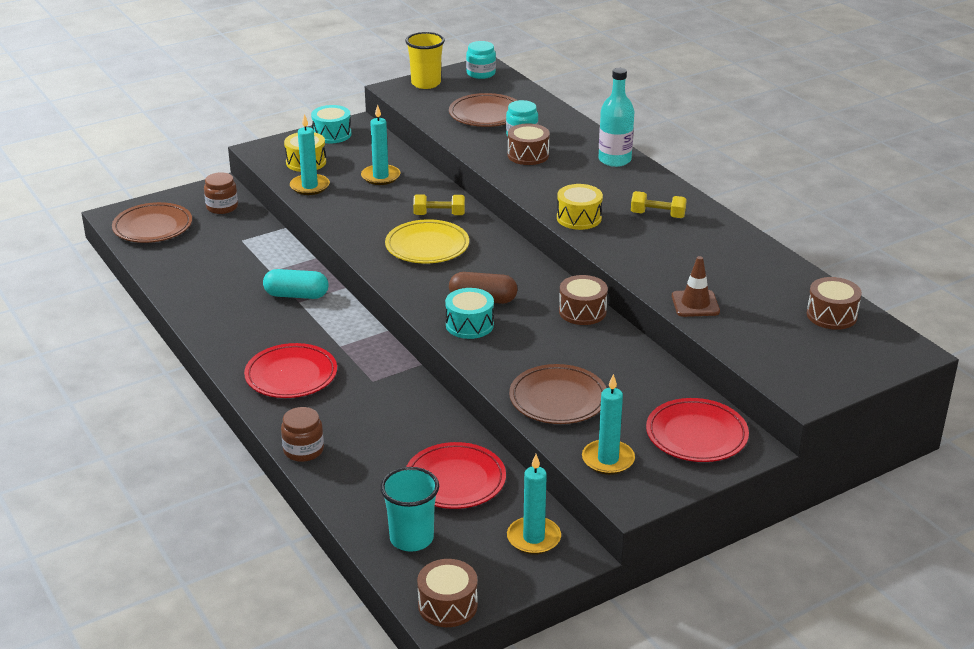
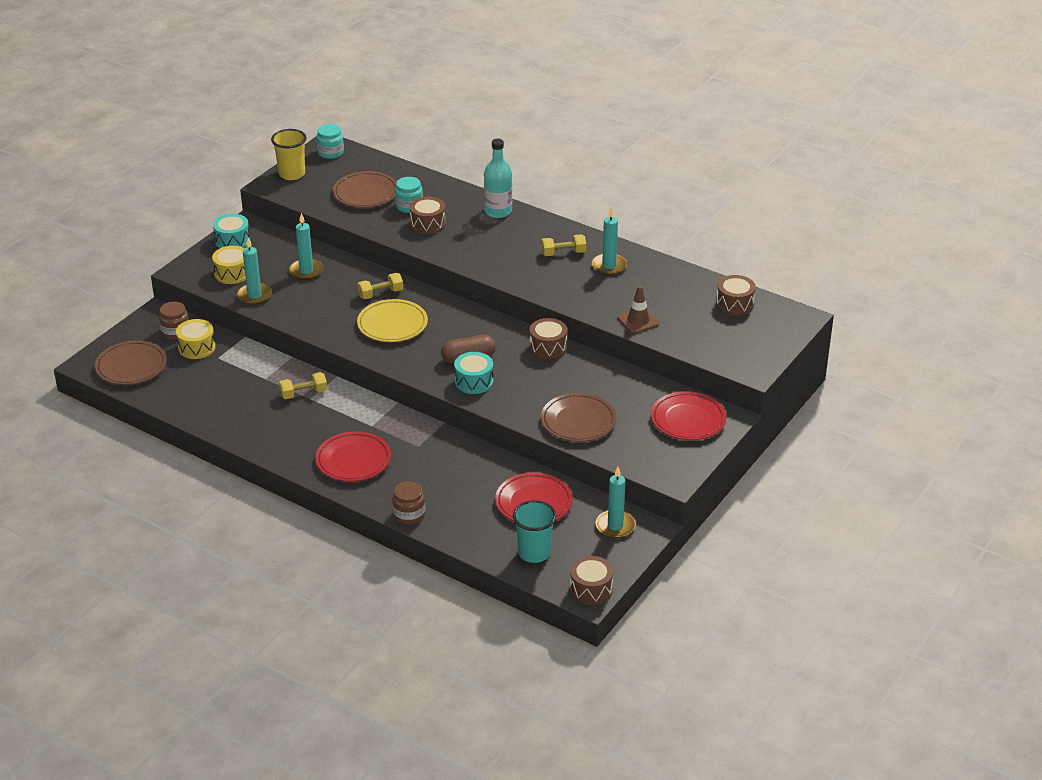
camera: 25 degrees left, 5 degrees up
turquoise capsule [263,269,328,299] -> yellow dumbbell [279,372,327,399]
yellow drum [557,184,603,230] -> yellow drum moved to [176,319,216,359]
turquoise candle [582,374,635,475] -> turquoise candle moved to [592,207,627,275]

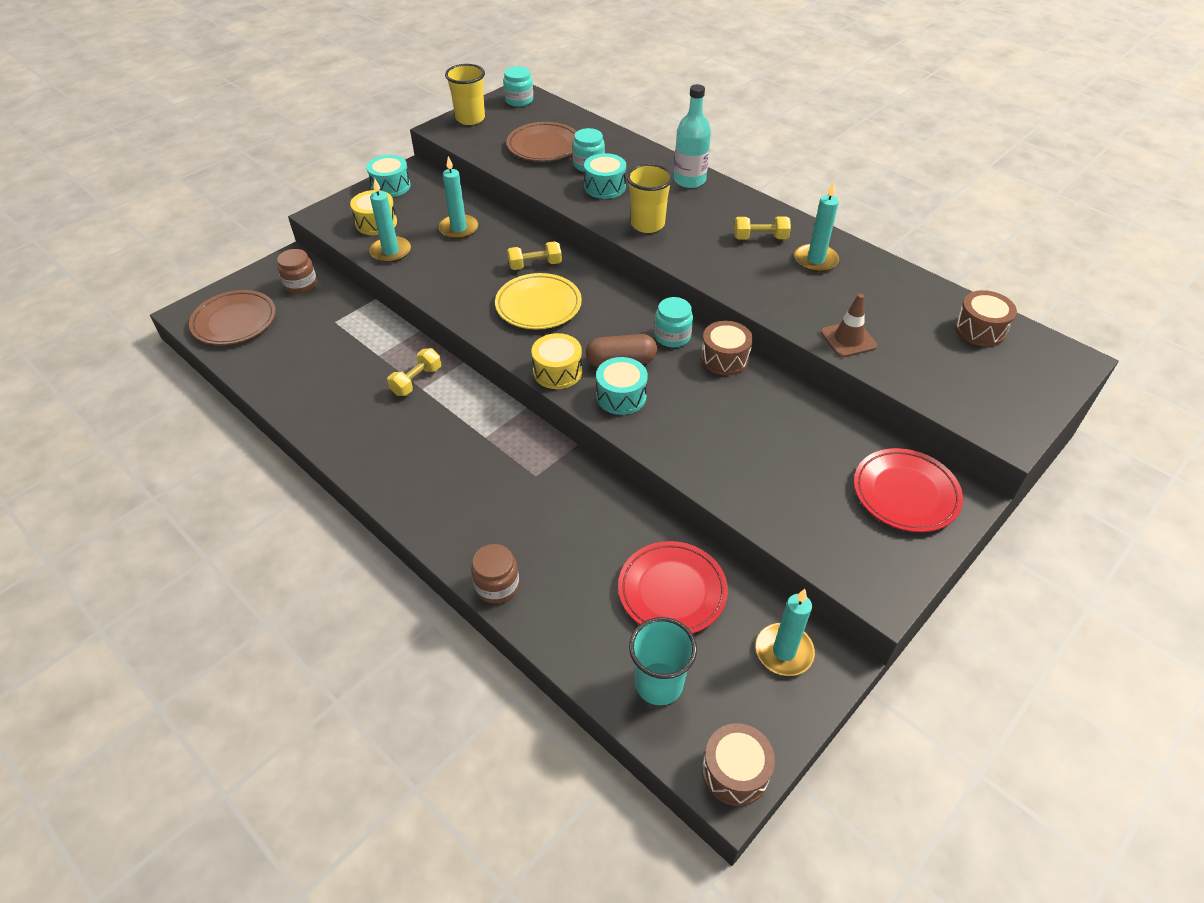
camera: 10 degrees right, 10 degrees up
yellow drum [176,319,216,359] -> yellow drum moved to [531,333,582,389]
yellow dumbbell [279,372,327,399] -> yellow dumbbell turned 45 degrees counterclockwise [387,348,441,396]
red plate [315,431,391,482] -> none
brown drum [410,197,446,234] -> turquoise drum [584,153,626,199]
brown plate [541,393,616,442] -> none
none -> yellow cup [627,164,673,233]
none -> turquoise jar [654,297,693,347]

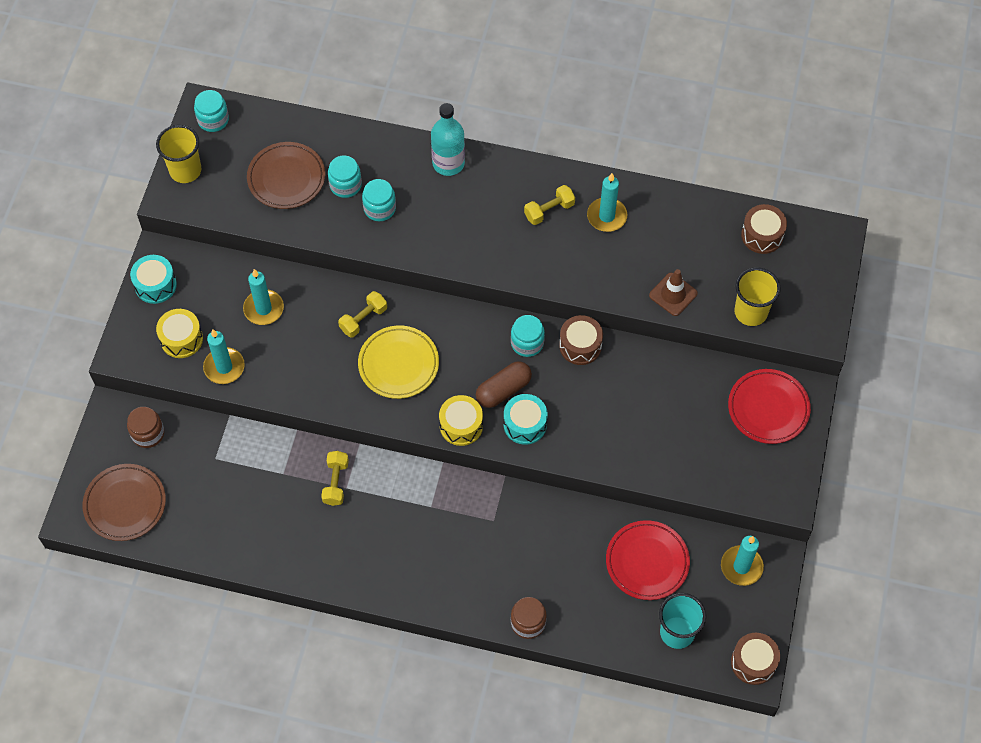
camera: 30 degrees left, 15 degrees up
turquoise drum [584,153,626,199] -> turquoise jar [362,179,396,221]
yellow cup [627,164,673,233] -> yellow cup moved to [734,267,781,326]

